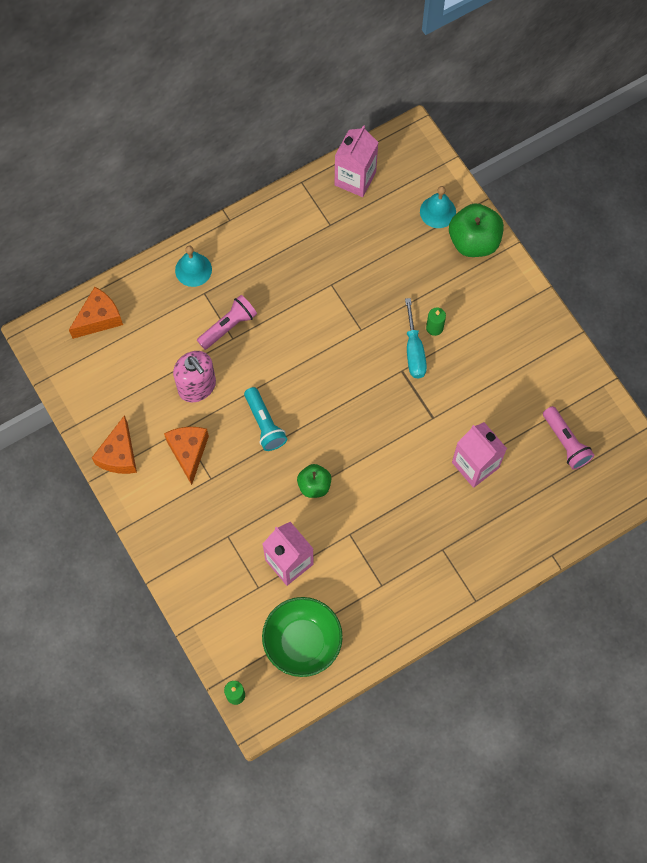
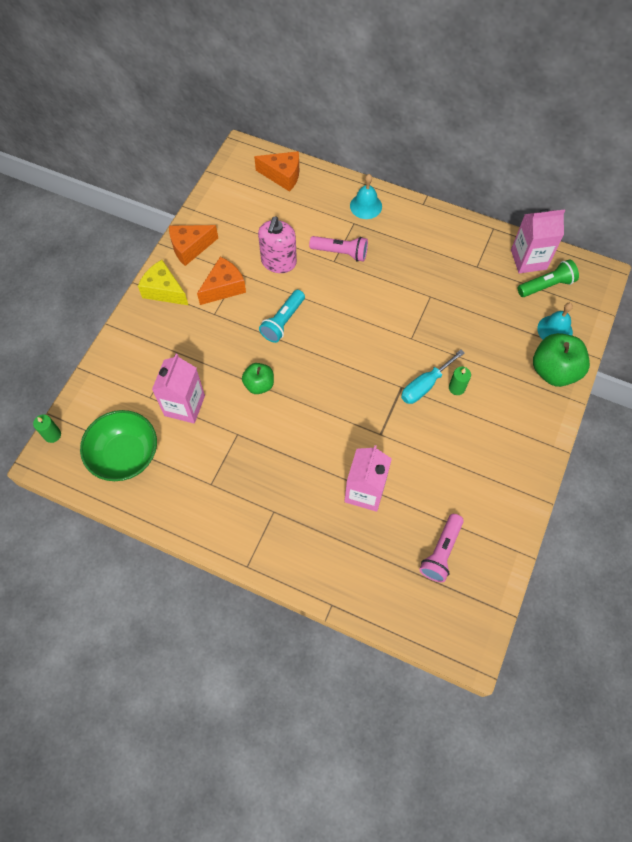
camera: 55 degrees right, 5 degrees down
none -> yellow cheese [138,260,188,305]
none -> green flashlight [518,259,579,297]

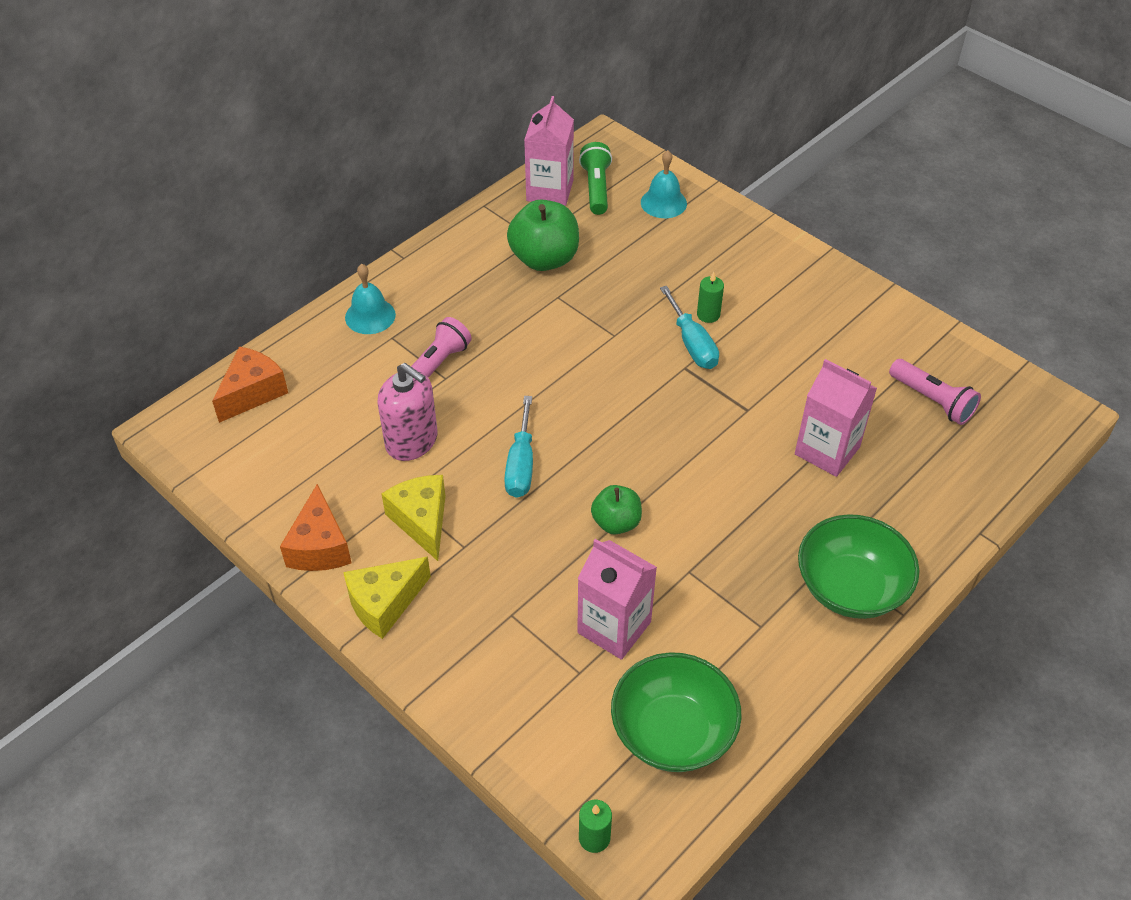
camera: 70 degrees left, 15 degrees down
orange cheese [197,257,246,305] -> yellow cheese [382,475,445,561]
turquoise flashlight [259,290,305,343] -> turquoise screwdriver [504,396,533,498]
green apple [533,333,590,387] -> green apple moved to [507,199,579,271]
none -> green bowl [798,514,920,619]

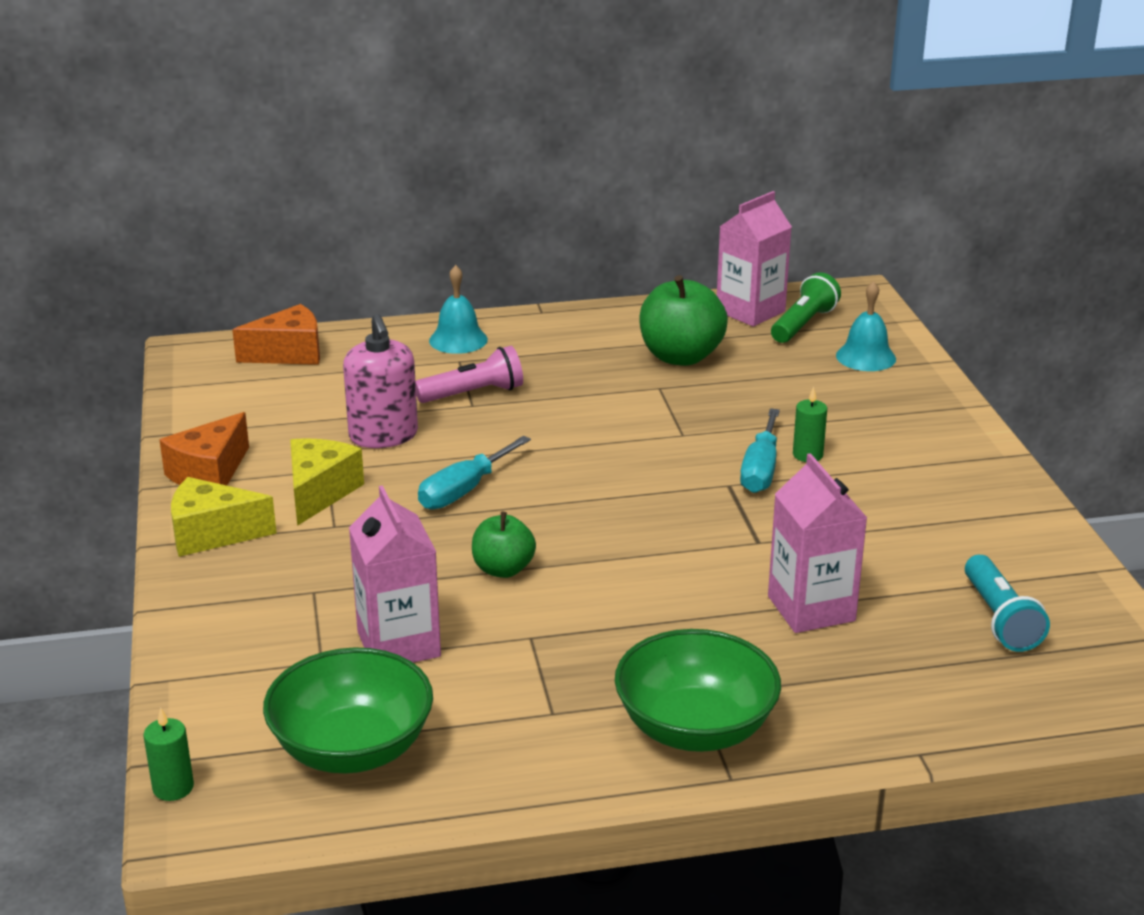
camera: 35 degrees right, 20 degrees down
pink flashlight [889,359,981,425] -> turquoise flashlight [965,555,1050,652]

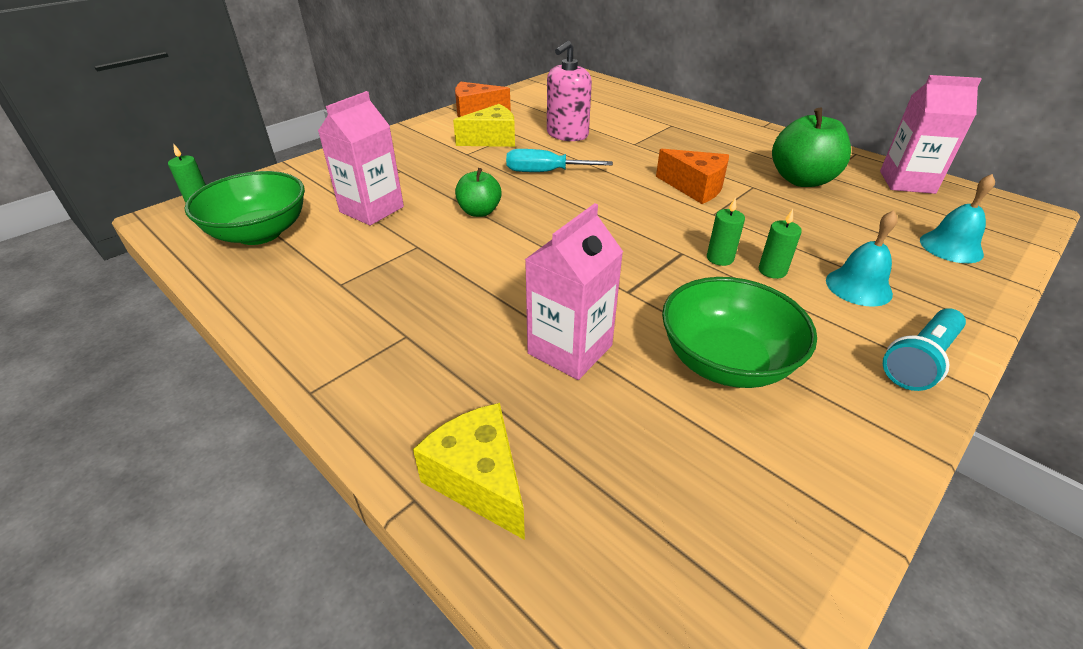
camera: 55 degrees right, 10 degrees up
yellow cheese [171,477,277,557] -> yellow cheese moved to [413,403,525,540]
orange cheese [232,304,320,365] -> orange cheese moved to [656,149,729,204]
pink flashlight [415,346,523,403] -> none
turquoise bell [429,265,488,354] -> turquoise bell moved to [826,210,898,307]
green bowl [615,629,781,752] -> green bowl moved to [662,277,817,388]
turquoise screwdriver [740,408,780,493] -> green candle [707,198,745,266]
green flashlight [771,272,841,343] -> none
turquoise flashlight [965,555,1050,652] -> turquoise flashlight moved to [883,308,966,391]

